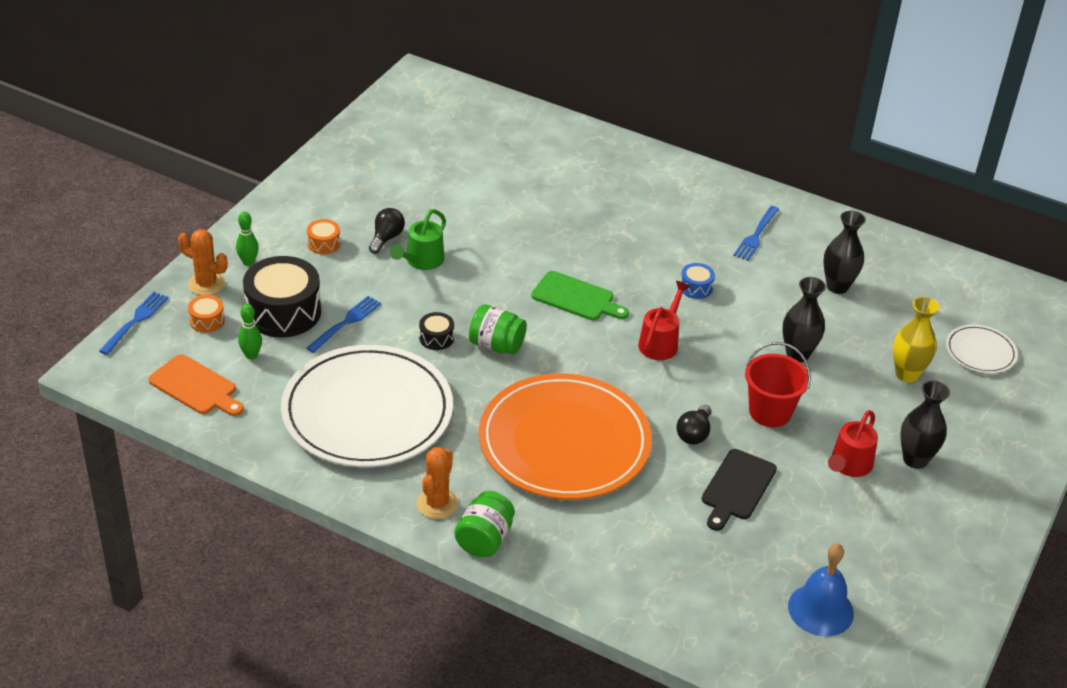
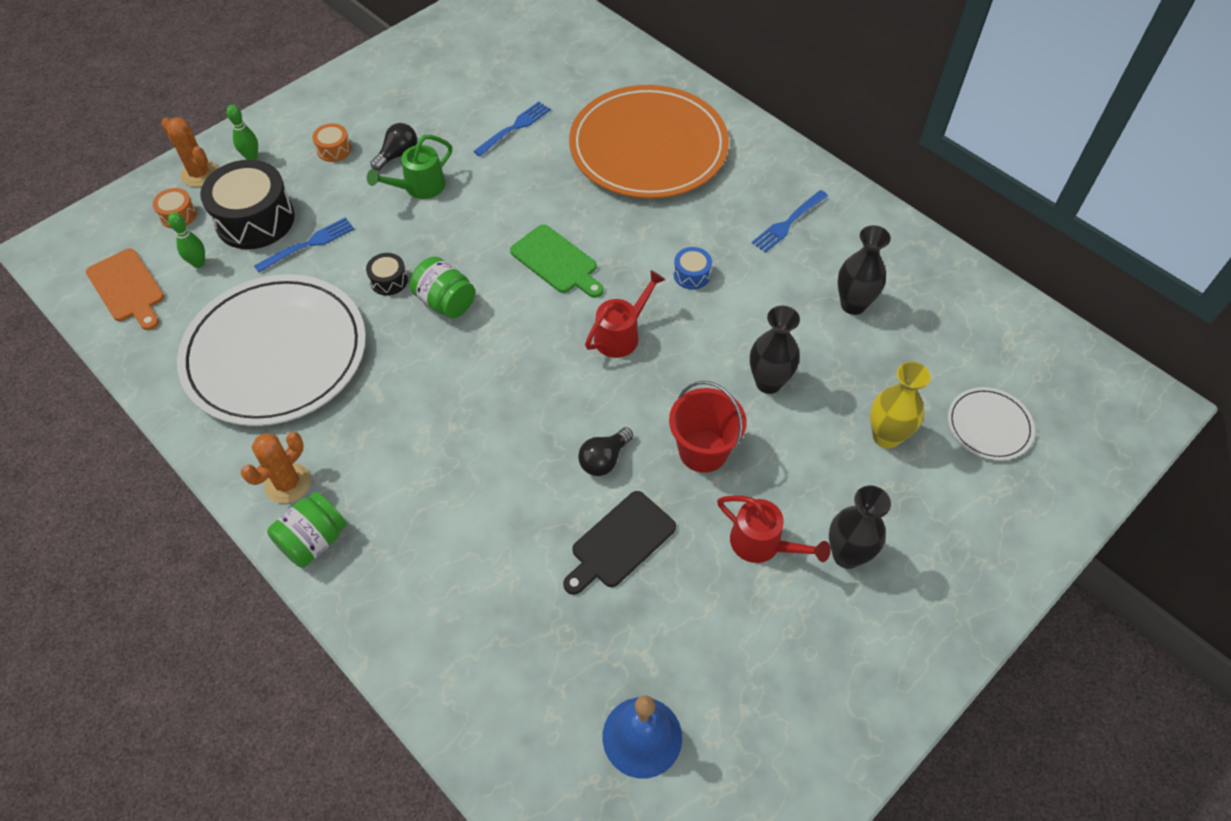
camera: 20 degrees right, 15 degrees up
blue fork [99,292,168,355] -> blue fork moved to [473,102,551,156]
orange plate [479,373,652,500] -> orange plate moved to [569,85,729,198]
red watering can [828,410,878,477] -> red watering can turned 105 degrees counterclockwise [717,495,831,563]

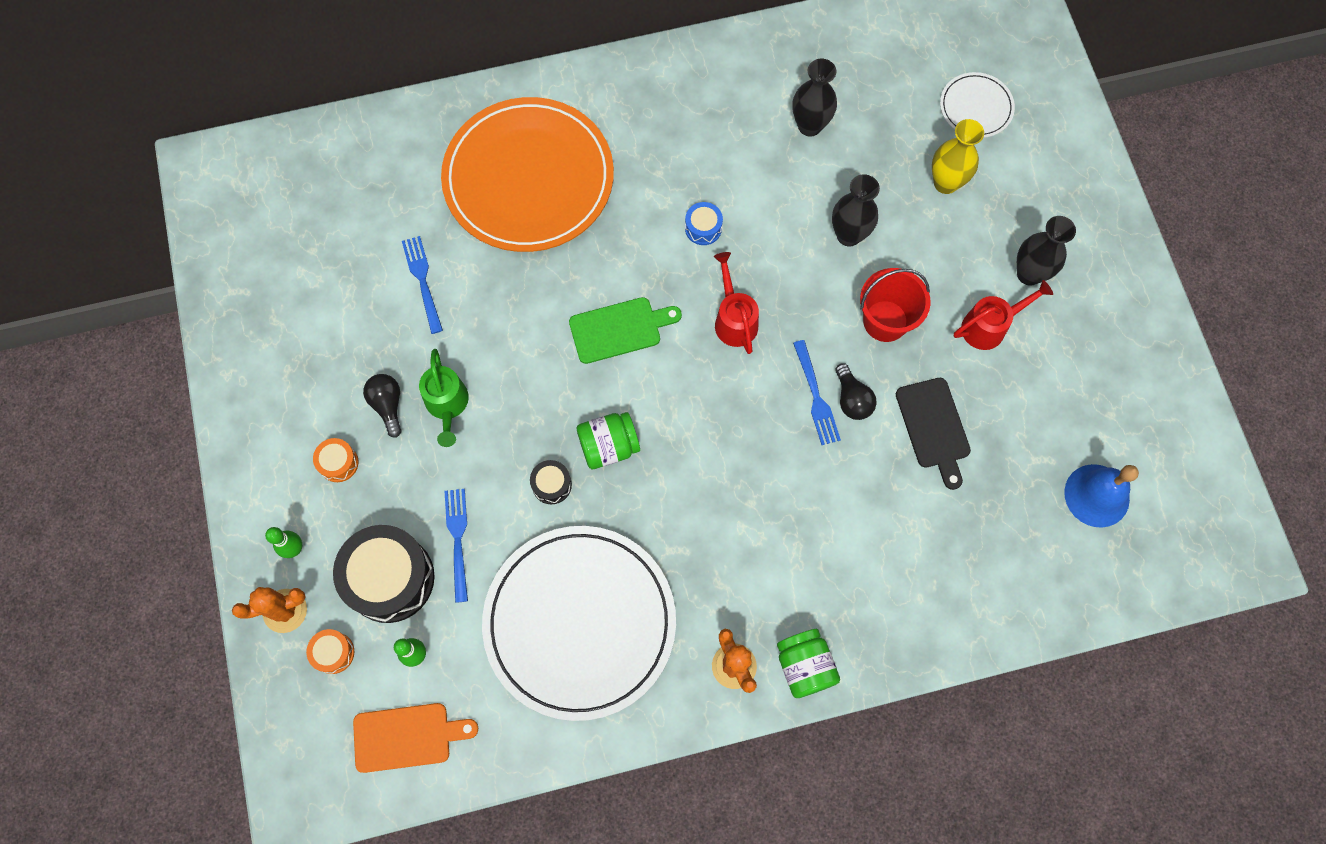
camera: 60 degrees left, 15 degrees up
blue fork [752,190,828,253] -> blue fork moved to [793,340,841,445]

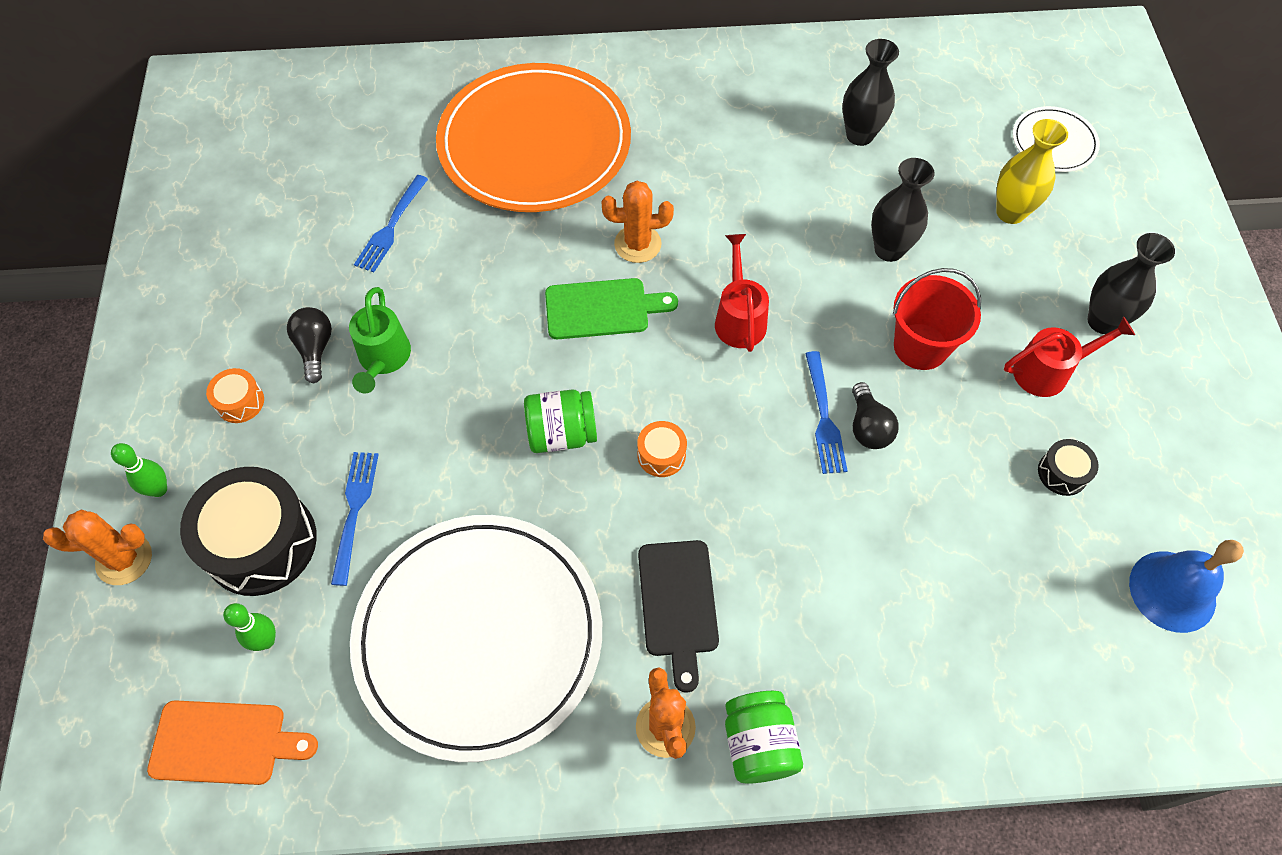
camera: 10 degrees right, 10 degrees down
orange drum [306,629,355,674] -> orange drum moved to [637,421,687,477]
blue fork [402,236,443,334] -> blue fork turned 150 degrees counterclockwise [354,175,428,272]
black drum [530,460,572,504] -> black drum moved to [1038,439,1099,496]
blue drum [685,202,723,245] -> none
black cutting board [896,378,971,490] -> black cutting board moved to [638,540,719,693]
none -> orange cactus [601,181,674,263]

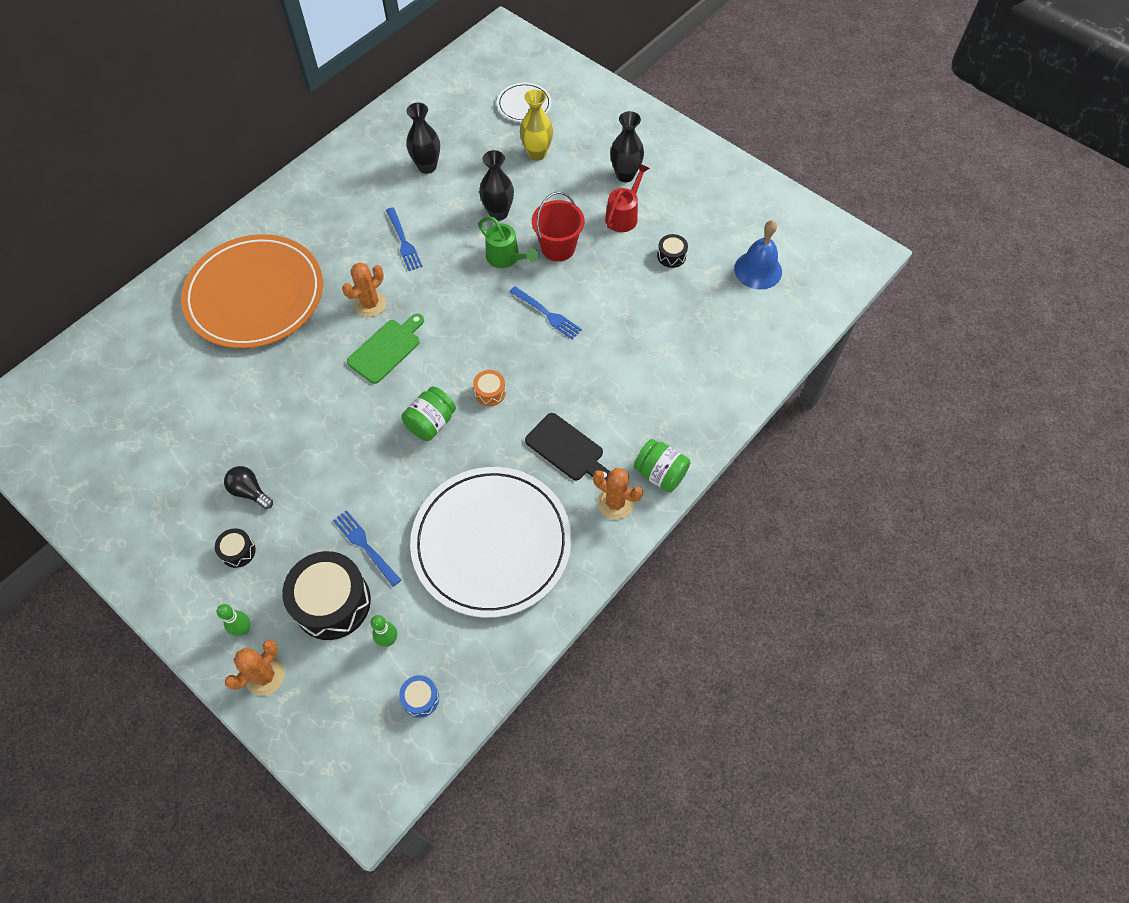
camera: 45 degrees left, 0 degrees up
orange cutting board [147,700,318,785] -> blue drum [399,675,439,718]
orange drum [206,368,264,423] -> black drum [215,528,256,568]
green watering can [349,287,411,394] -> green watering can moved to [478,216,538,268]
blue fork [354,175,428,272] -> blue fork moved to [386,207,423,271]
red watering can [715,234,769,352] -> none
black light bulb [852,382,899,449] -> none

